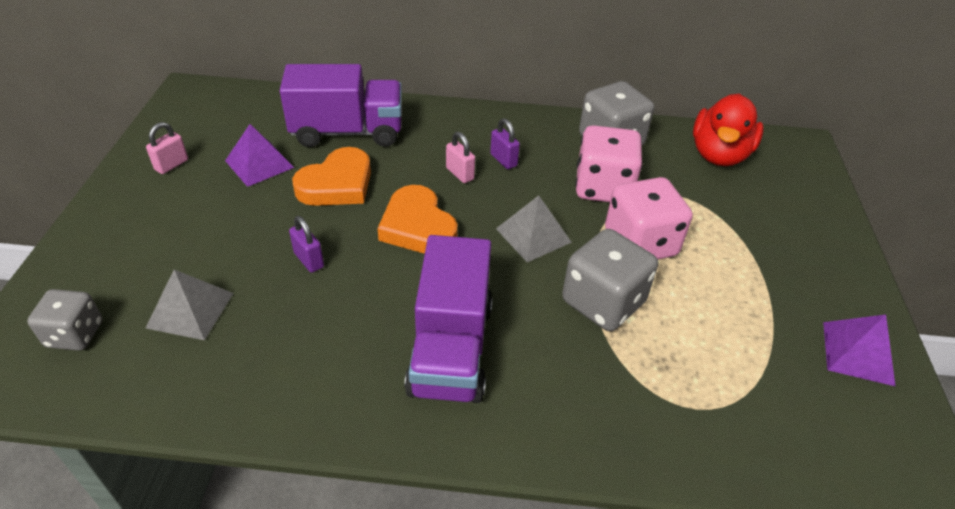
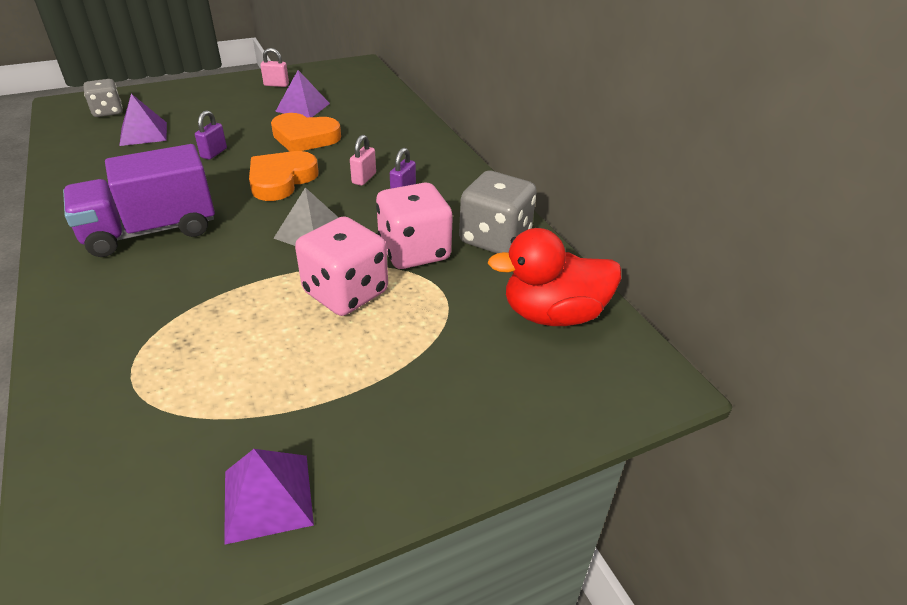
camera: 60 degrees right, 5 degrees down
grey pyramid [146,269,234,340] -> purple pyramid [119,94,167,146]
purple truck [280,64,402,147] -> none
grey dice [562,229,658,331] -> none

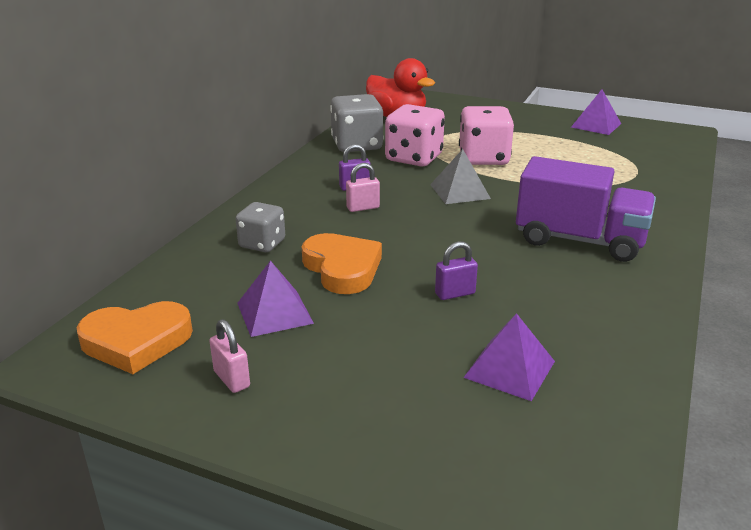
camera: 130 degrees left, 10 degrees down
grey dice [83,79,123,117] -> grey dice moved to [236,202,285,252]
orange heart [249,151,319,201] -> orange heart moved to [76,301,193,374]

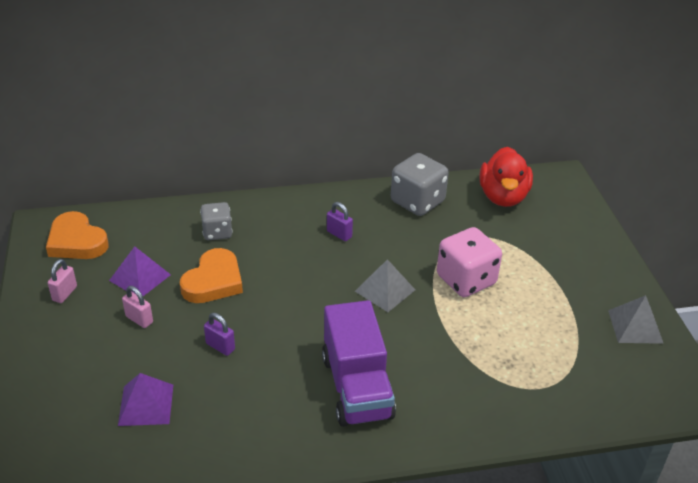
camera: 55 degrees right, 10 degrees up
pink padlock [346,163,380,212] -> pink padlock moved to [122,286,153,328]
pink dice [385,104,445,166] -> none
purple pyramid [571,89,621,135] -> grey pyramid [608,295,664,344]

